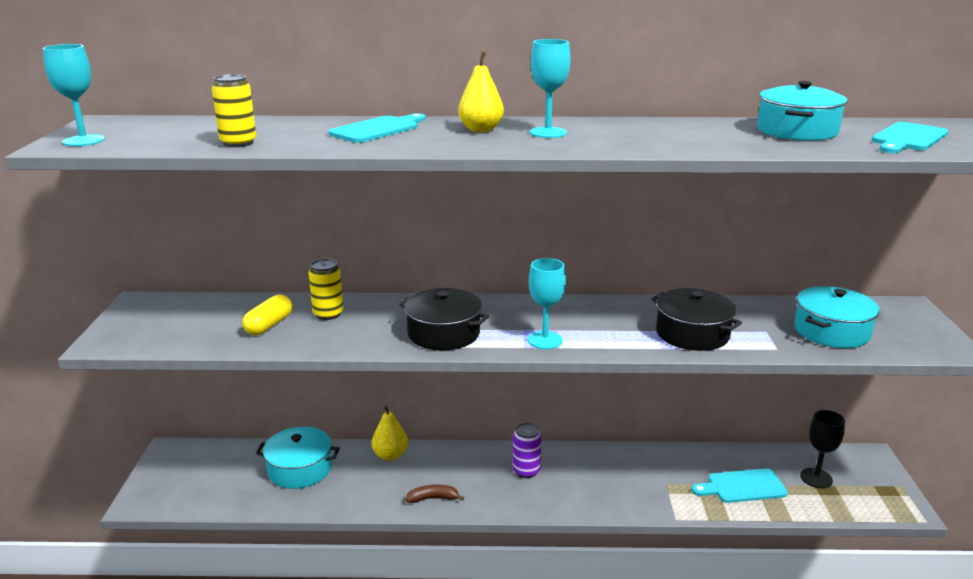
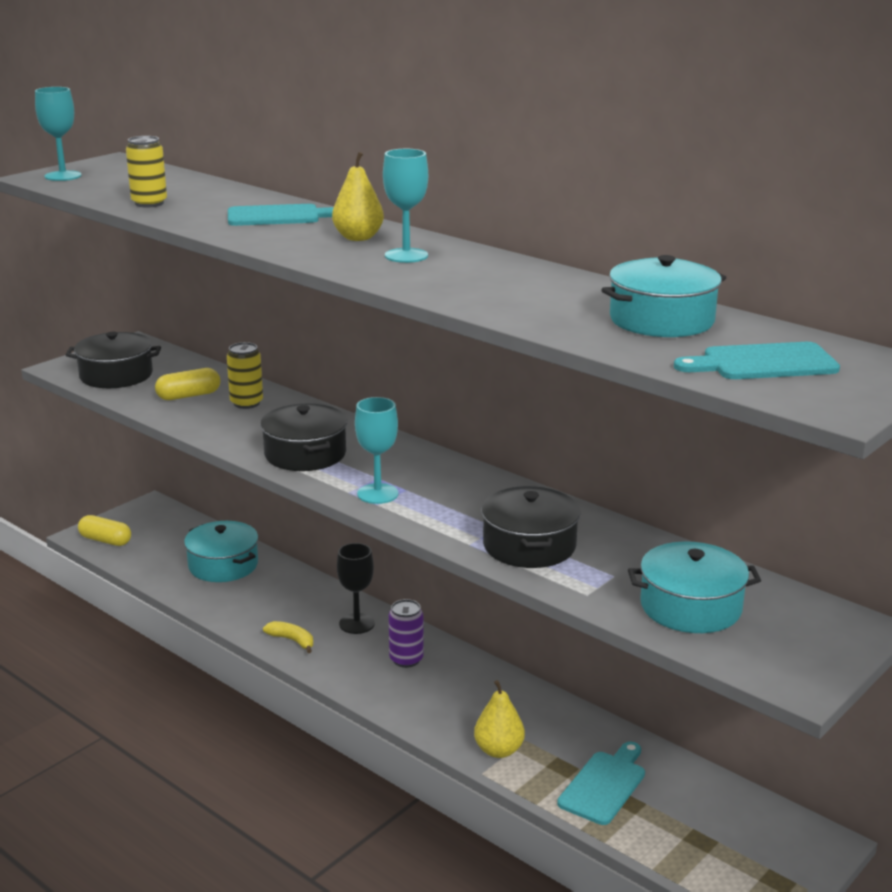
camera: 40 degrees right, 0 degrees up
yellow pear [372,405,408,461] -> yellow pear moved to [474,680,525,758]
brown banana [406,484,464,503] -> yellow banana [263,621,313,653]
turquoise cutting board [692,468,788,503] -> turquoise cutting board turned 90 degrees clockwise [557,742,645,825]
black goblet [800,410,845,488] -> black goblet moved to [337,543,375,634]
none -> black pot [65,332,161,388]
none -> yellow capsule [78,515,131,546]

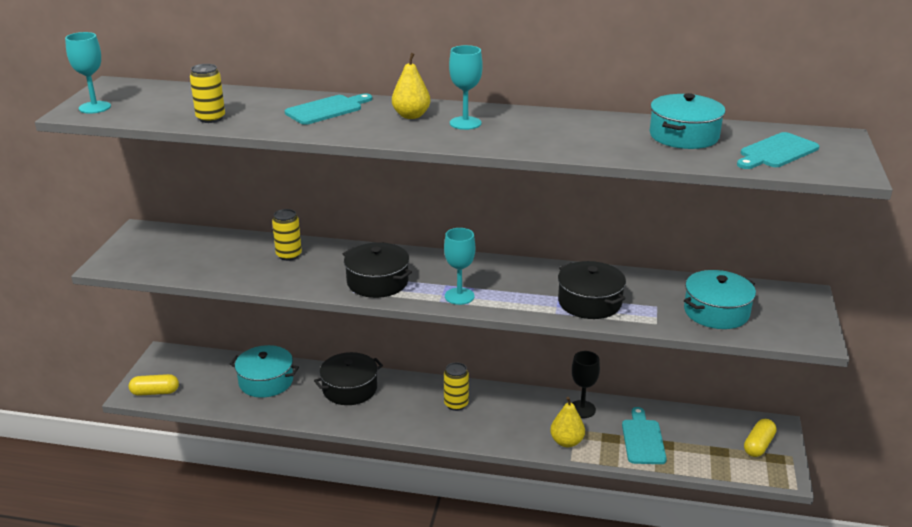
camera: 30 degrees left, 5 degrees up
black pot [65,332,161,388] -> black pot moved to [314,352,383,405]
yellow capsule [155,368,220,400] -> yellow capsule moved to [744,419,776,457]
yellow banana [263,621,313,653] -> none
black goblet [337,543,375,634] -> black goblet moved to [572,351,600,418]
purple can [389,599,424,668] -> yellow can [444,362,469,411]

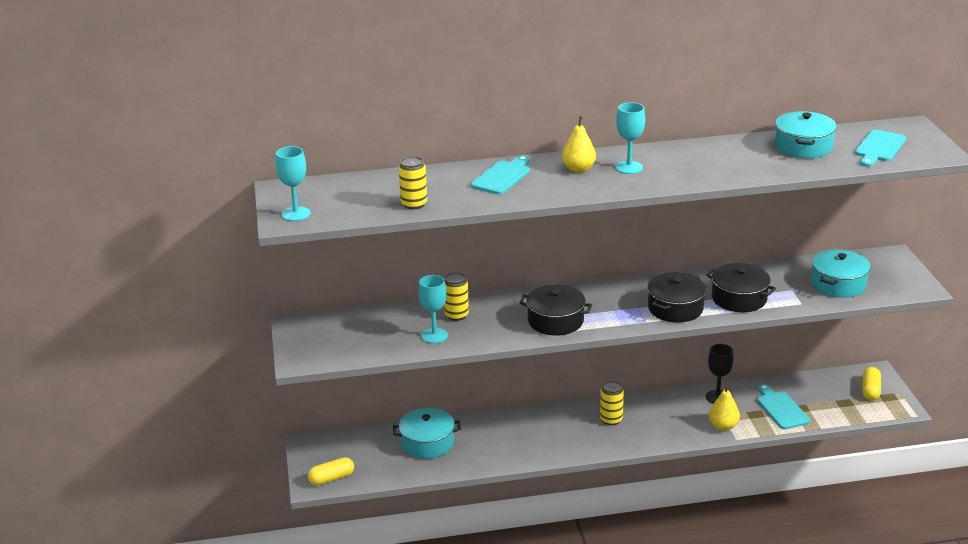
camera: 20 degrees left, 0 degrees up
black pot [314,352,383,405] -> black pot moved to [647,272,706,322]
turquoise goblet [444,228,475,305] -> turquoise goblet moved to [418,275,448,343]

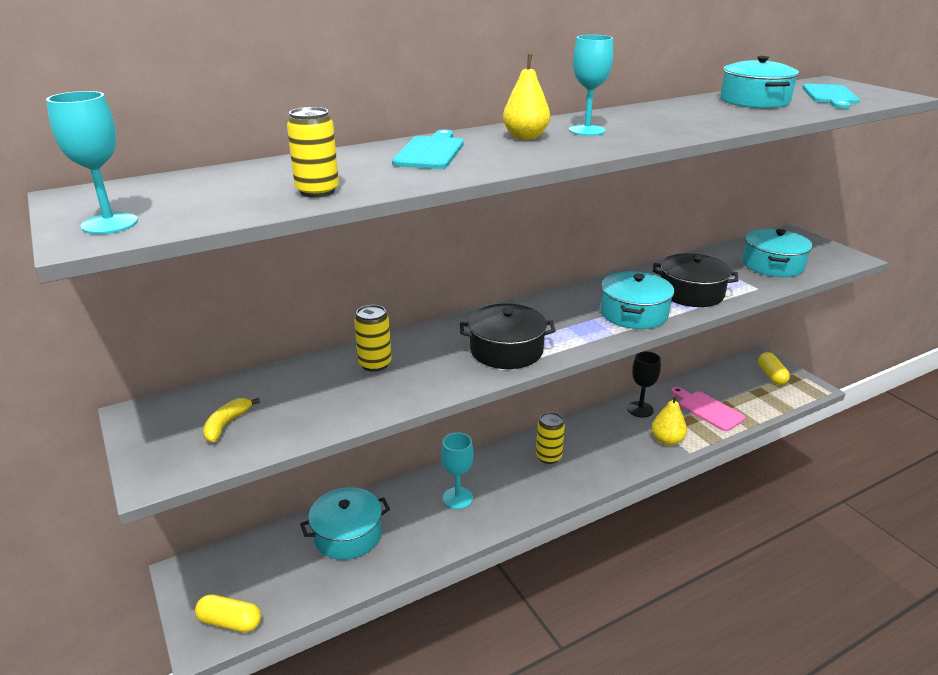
camera: 20 degrees left, 0 degrees up
yellow capsule [308,457,354,485] -> yellow capsule turned 60 degrees clockwise [195,594,261,632]
turquoise goblet [418,275,448,343] -> turquoise goblet moved to [441,432,474,509]
black pot [647,272,706,322] -> turquoise pot [600,271,674,329]
turquoise cutting board [757,384,810,429] -> pink cutting board [671,387,745,431]
none -> yellow banana [203,398,260,442]

